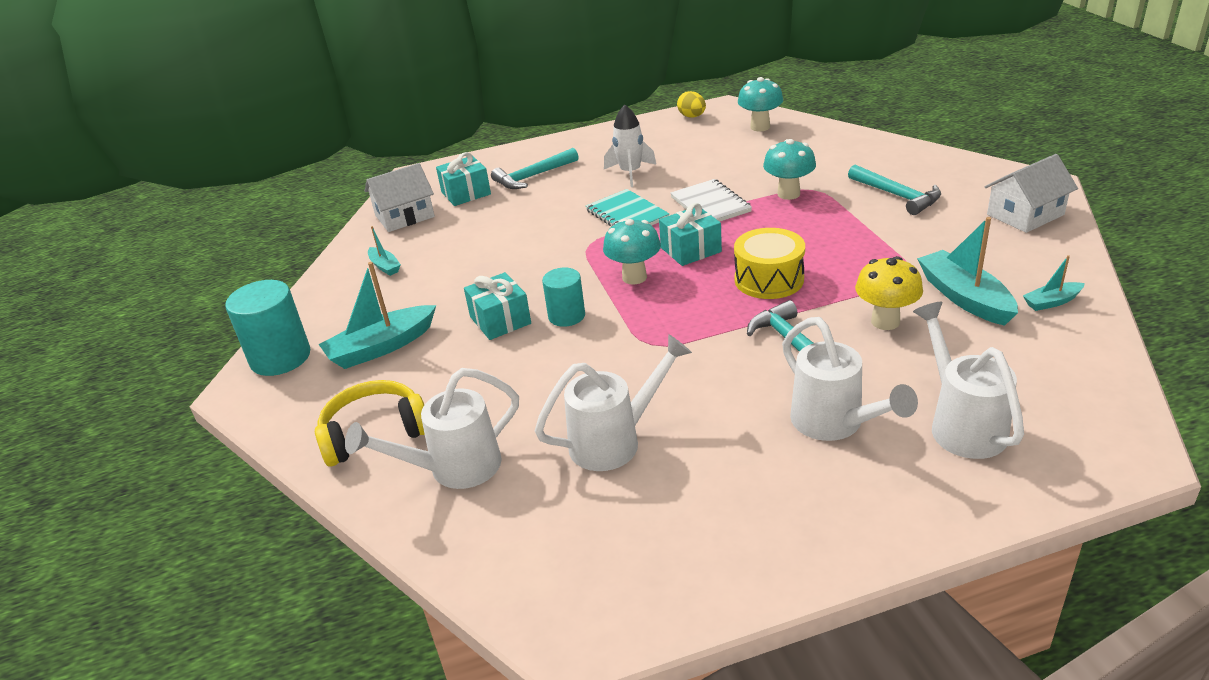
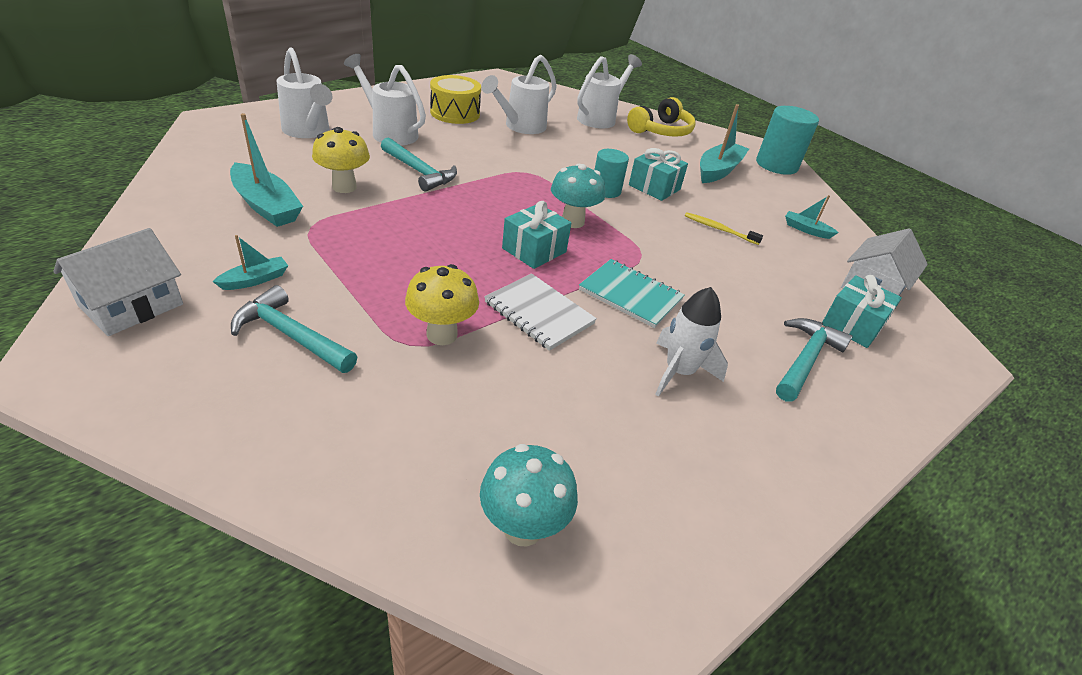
camera: 150 degrees right, 5 degrees up
yellow egg [677,91,706,118] -> none
yellow drum [734,228,805,299] -> yellow drum moved to [430,75,481,124]
turquoise mushroom [763,139,816,200] -> yellow mushroom [405,264,479,345]
turquoise boat [1023,255,1085,311] -> turquoise boat moved to [212,235,288,290]
none -> yellow toothbrush [685,212,763,245]

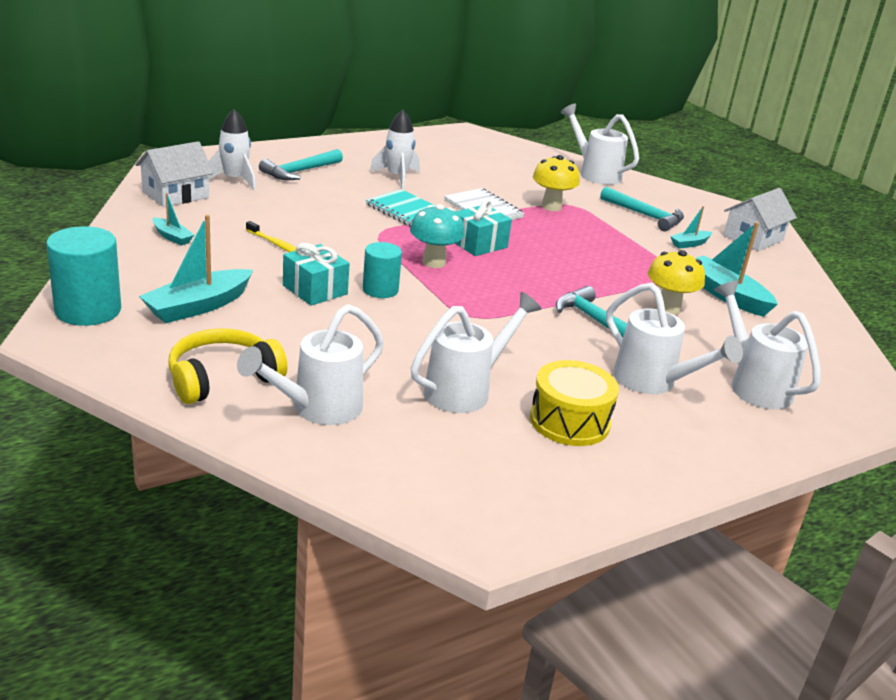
camera: 170 degrees left, 10 degrees down
turquoise mushroom [480,444,578,546] -> none
turquoise gift [822,275,902,348] -> white rocket [209,109,256,190]
none -> white watering can [561,104,639,185]

